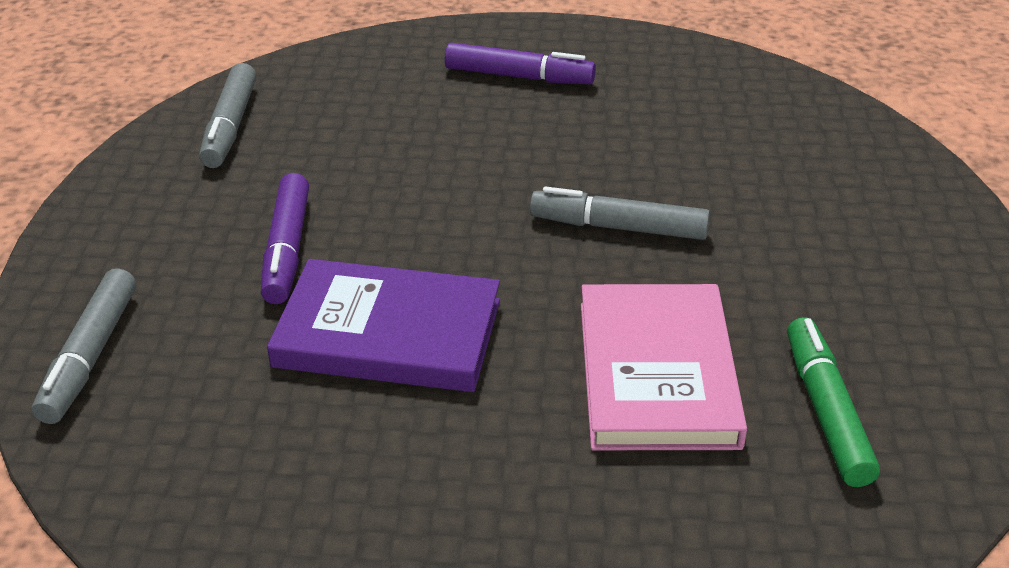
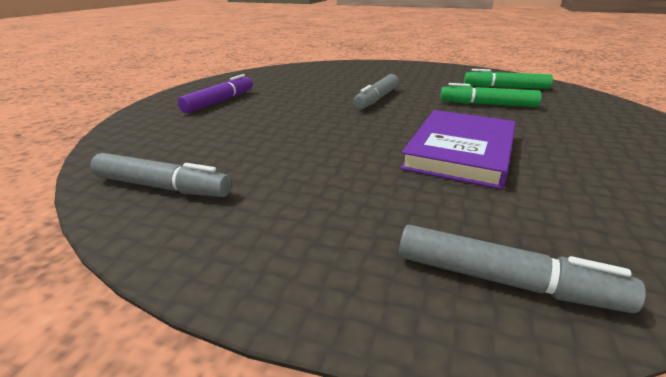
camera: 75 degrees left, 10 degrees down
purple marker [261,173,309,304] -> none
pink book [581,284,747,450] -> green marker [440,83,542,107]

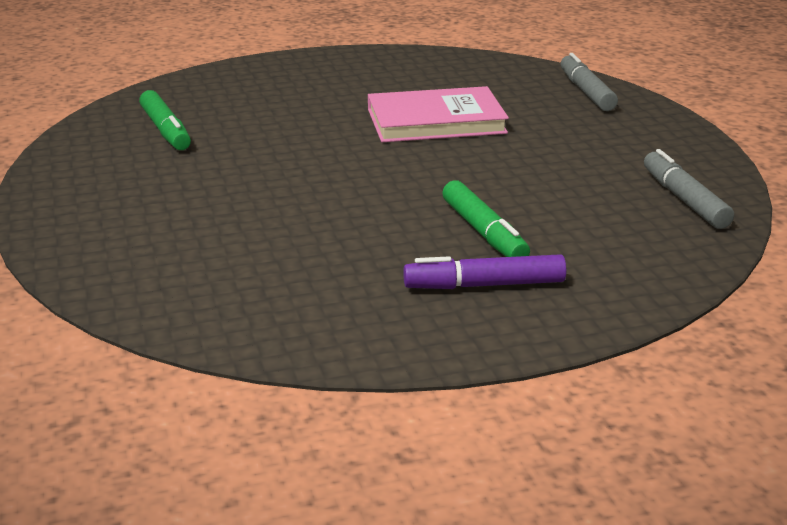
camera: 125 degrees left, 0 degrees up
grey marker [353,74,399,110] -> none
purple book [400,110,516,189] -> pink book [368,86,509,142]
green marker [440,83,542,107] -> green marker moved to [442,180,530,257]

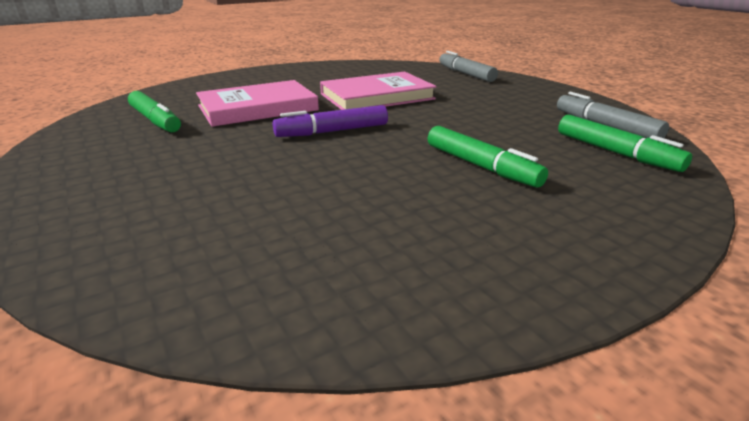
camera: 15 degrees left, 0 degrees up
purple marker [403,254,567,289] -> purple marker moved to [273,105,388,137]
none -> pink book [196,80,319,127]
none -> green marker [558,115,692,172]

